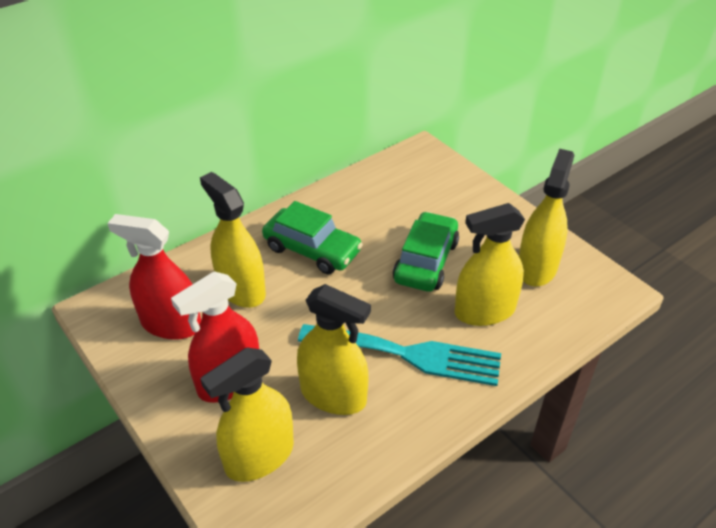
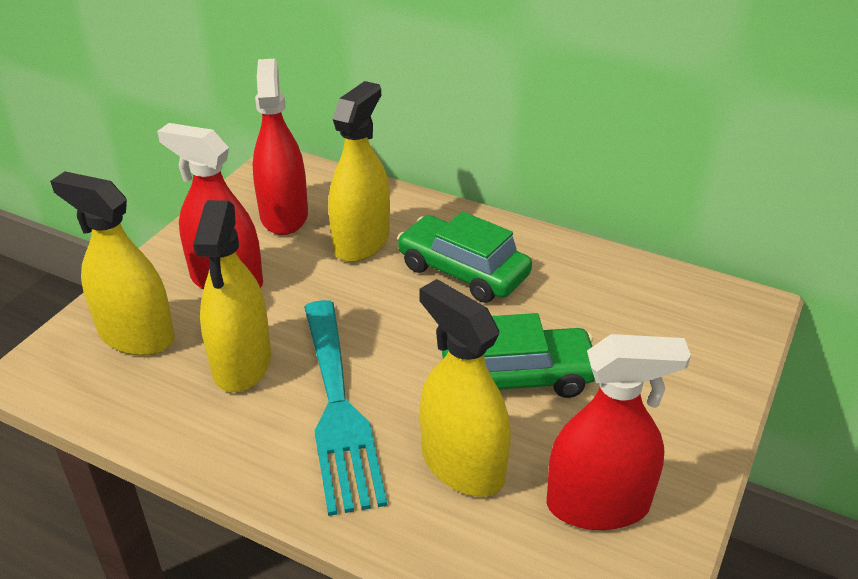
camera: 65 degrees right, 5 degrees down
green car [262,201,363,274] -> green car turned 120 degrees clockwise [397,211,532,303]
yellow spray bottle [519,149,574,286] -> red spray bottle [547,334,691,530]

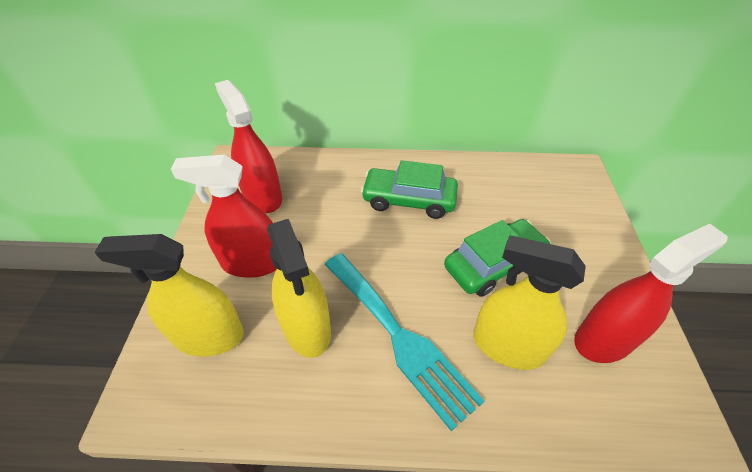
camera: 25 degrees left, 10 degrees up
yellow spray bottle [328,81,390,262] -> none

